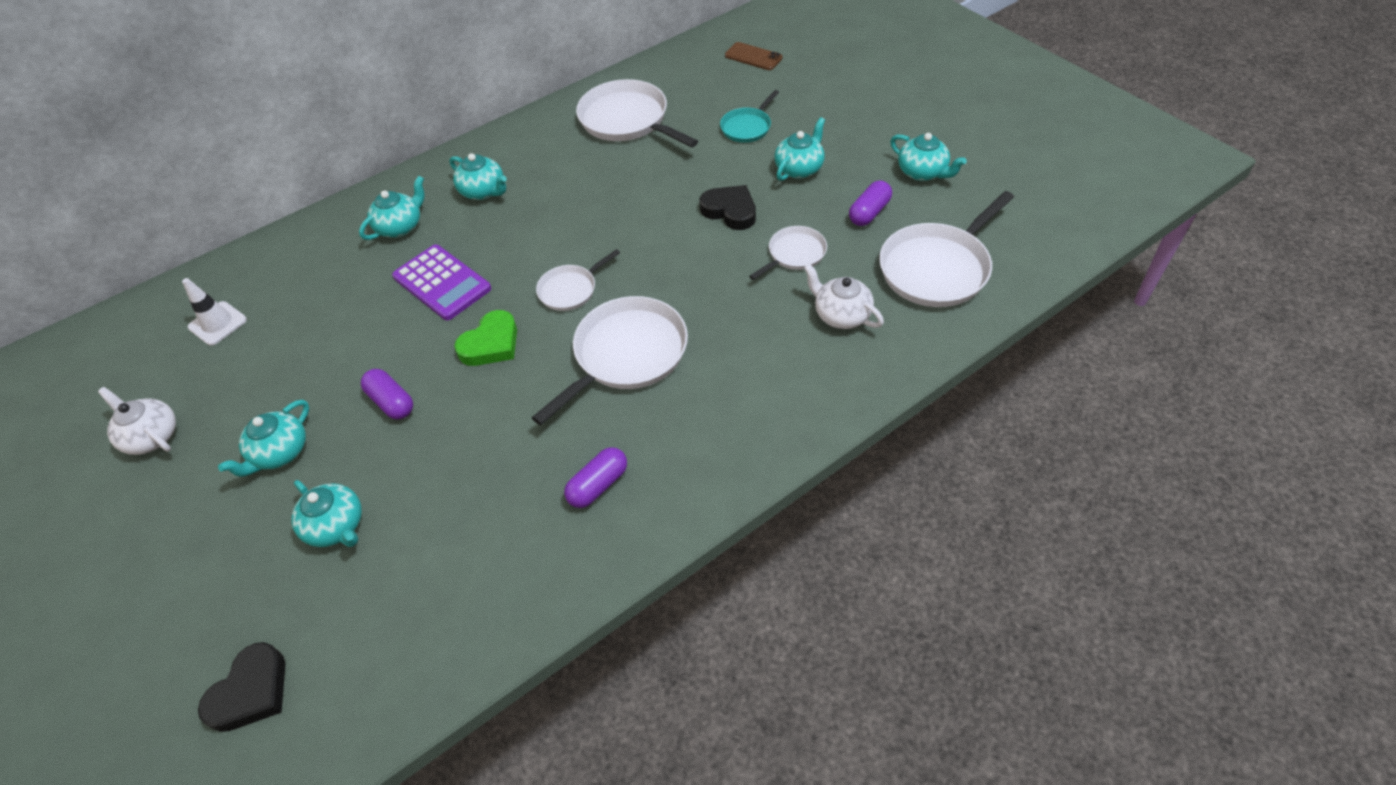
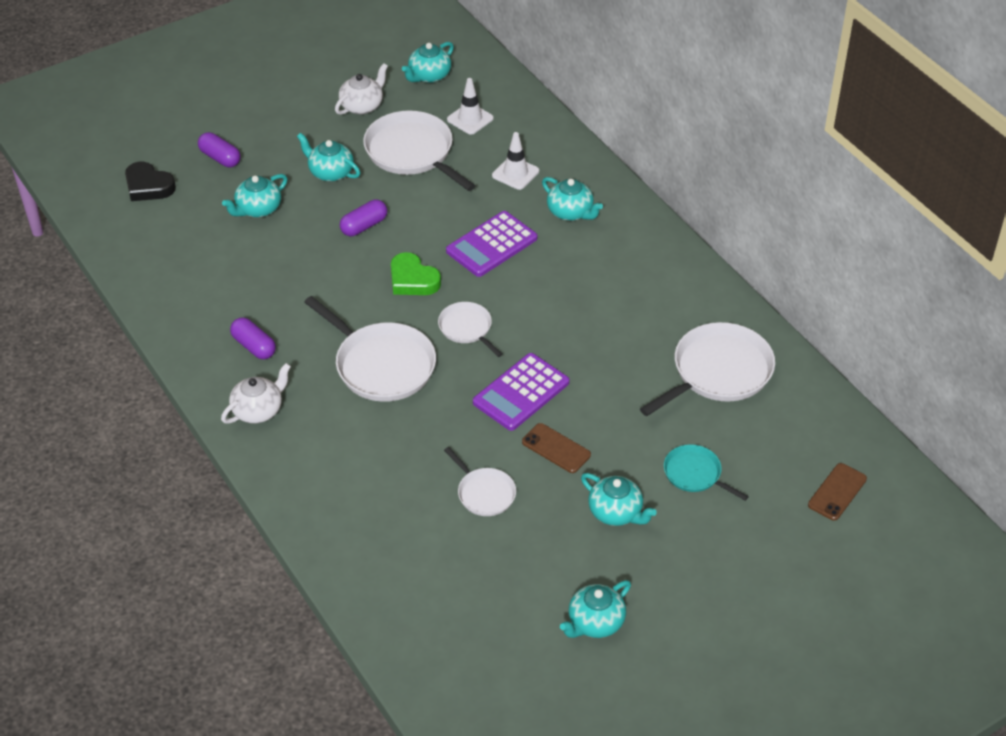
camera: 90 degrees right, 5 degrees down
turquoise teapot [449,153,507,200] -> turquoise teapot moved to [402,42,454,83]
black heart [699,185,756,230] -> brown phone [522,423,591,473]
white teapot [804,264,884,329] -> white teapot moved to [221,363,291,424]
purple capsule [849,180,892,226] -> purple capsule moved to [198,132,241,167]
white pan [879,191,1014,307] -> white pan moved to [363,110,476,191]
none -> purple calculator [473,353,569,431]
none -> white traffic cone [492,132,539,190]

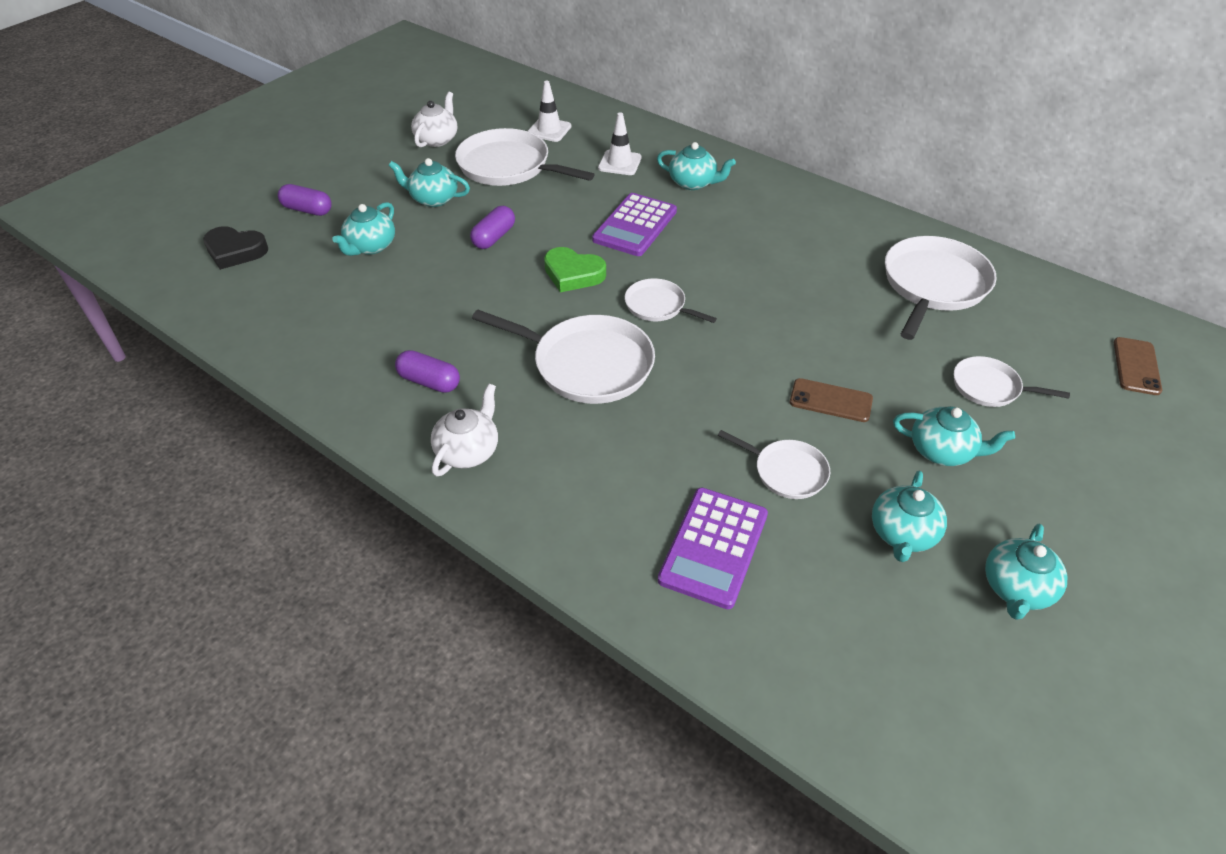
camera: 20 degrees left, 0 degrees up
turquoise teapot [402,42,454,83] -> turquoise teapot moved to [872,471,947,562]
purple calculator [473,353,569,431] -> purple calculator moved to [658,488,768,609]
turquoise pan [664,444,749,501] -> white pan [954,356,1070,407]

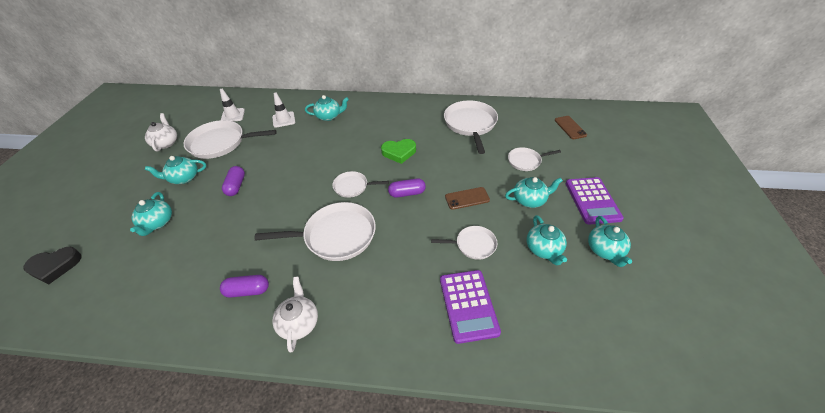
camera: 30 degrees left, 0 degrees up
purple capsule [278,184,332,216] -> purple capsule moved to [388,178,426,198]
green heart [544,247,606,292] -> green heart moved to [381,139,416,164]
purple calculator [592,193,677,256] -> purple calculator moved to [566,177,624,224]

